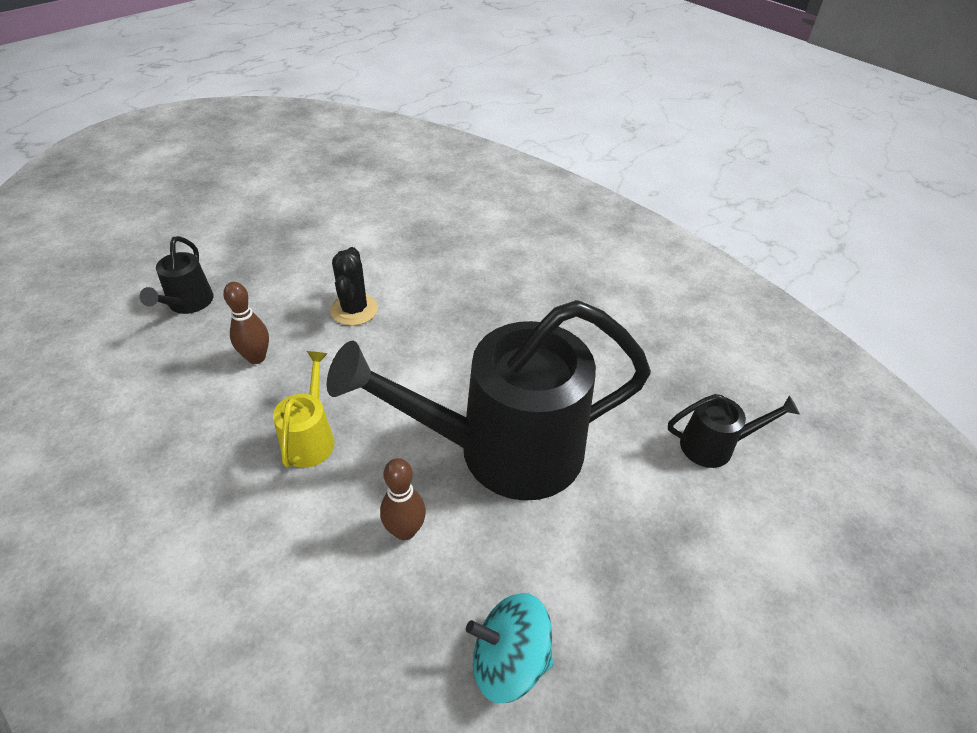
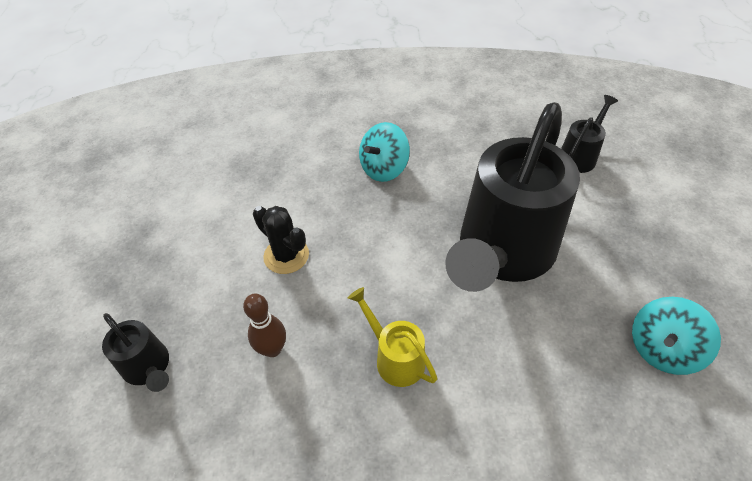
camera: 45 degrees left, 5 degrees up
brown bowling pin [380,458,426,540] -> none
none -> turquoise spinning top [359,122,410,182]

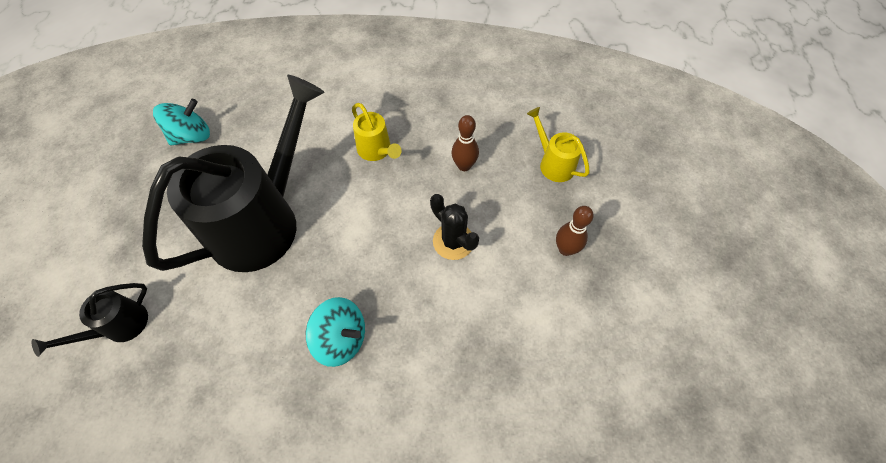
camera: 175 degrees left, 10 degrees up
black watering can [102,313,169,392] -> yellow watering can [527,107,590,182]
turquoise spinning top [359,122,410,182] -> turquoise spinning top turned 60 degrees clockwise [306,297,365,367]
none -> brown bowling pin [556,206,594,256]

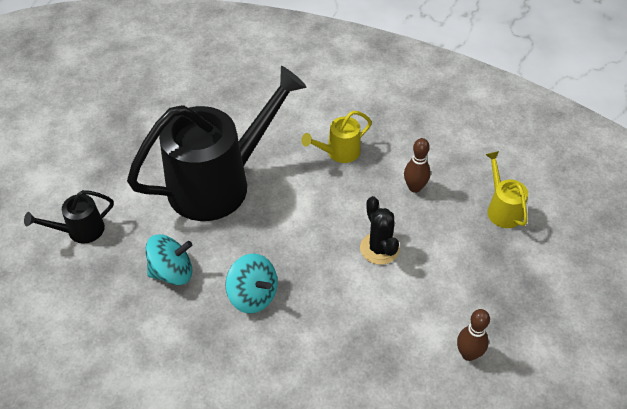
camera: 20 degrees right, 10 degrees down
turquoise spinning top [153,99,210,146] -> turquoise spinning top moved to [145,234,192,285]
yellow watering can [352,103,402,161] -> yellow watering can turned 75 degrees clockwise [301,111,372,163]
brown bowling pin [556,206,594,256] -> brown bowling pin moved to [457,309,490,361]

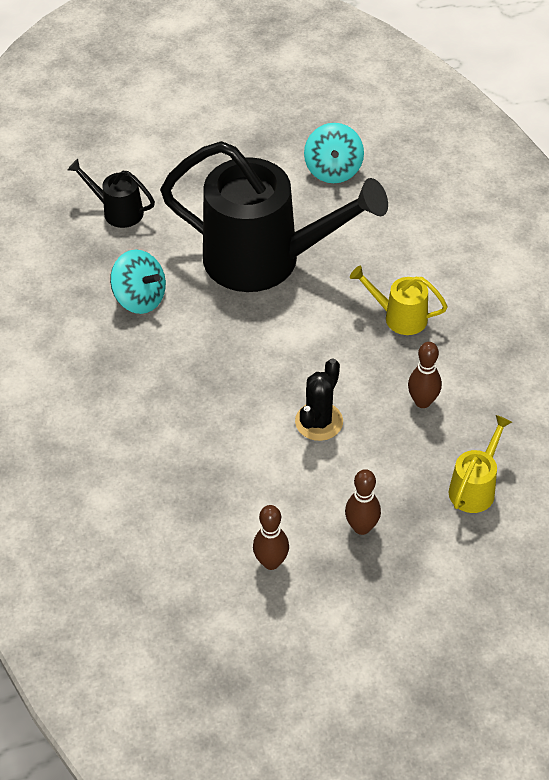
camera: 50 degrees right, 0 degrees up
turquoise spinning top [225,253,278,314] -> turquoise spinning top moved to [304,123,364,183]
none -> brown bowling pin [345,469,381,535]

